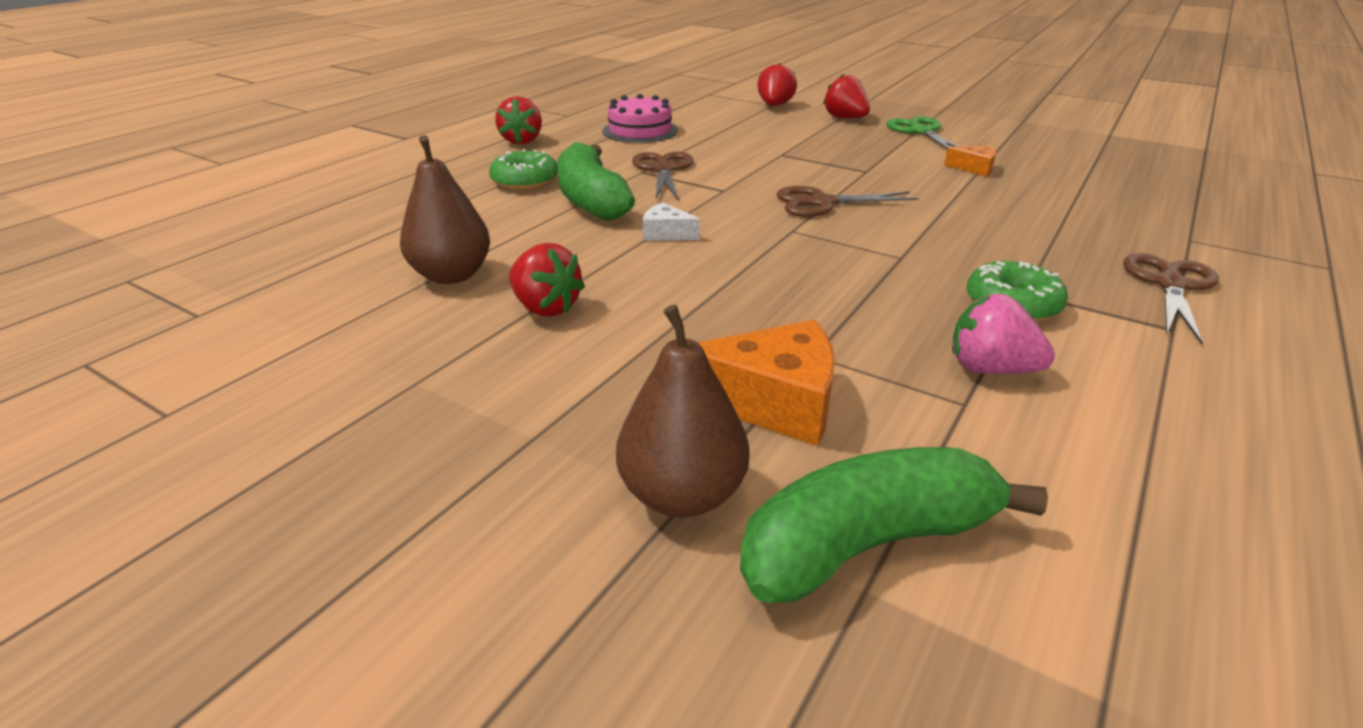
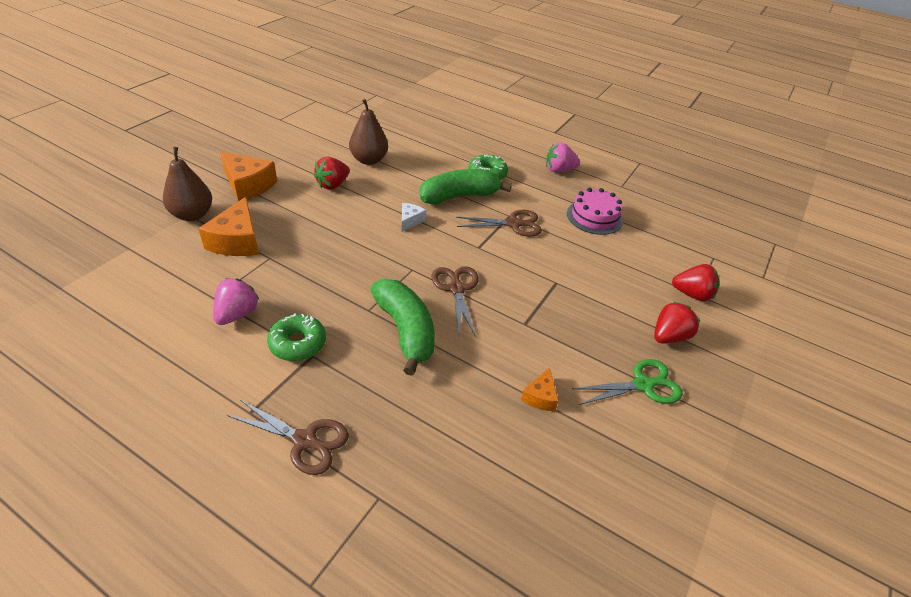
camera: 85 degrees right, 10 degrees up
red strawberry [495,96,542,145] -> pink strawberry [546,143,580,173]
green banana [740,447,1048,603] -> green banana moved to [371,279,435,376]
none -> orange cheese [220,152,277,201]

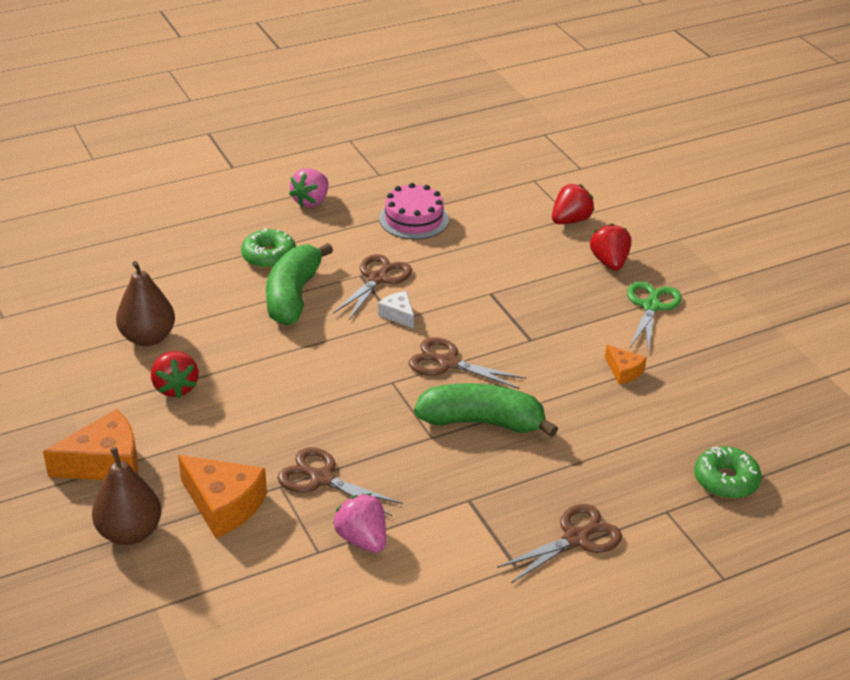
camera: 55 degrees left, 5 degrees down
green donut [267,313,326,361] -> green donut moved to [694,446,761,499]
white cheese [402,203,426,232] -> white cheese moved to [378,291,414,329]
none -> brown scissors [278,447,403,516]

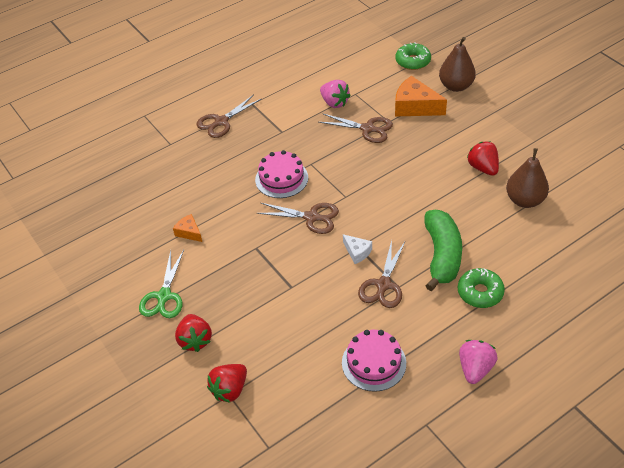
camera: 175 degrees right, 10 degrees up
orange cheese [43,409,138,480] -> none
green banana [414,383,558,437] -> pink cake [255,150,308,198]
green donut [694,446,761,499] -> green donut moved to [395,43,431,70]

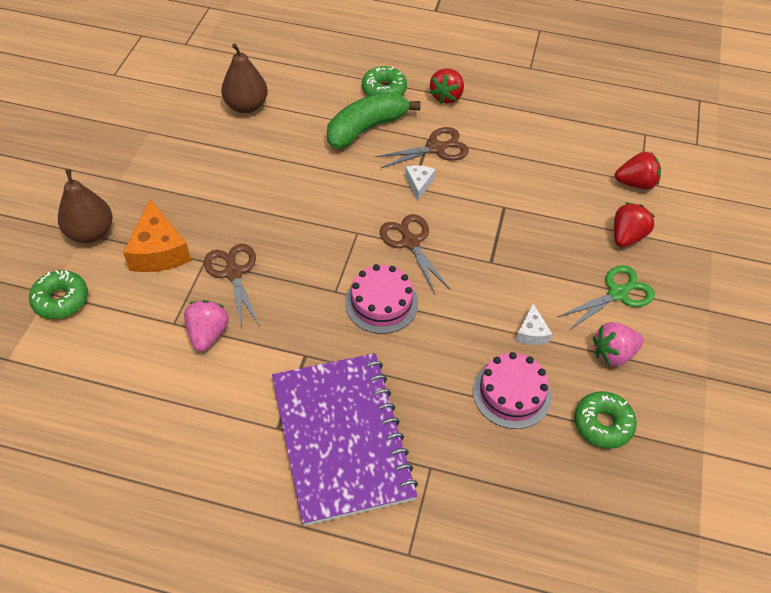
camera: 135 degrees left, 5 degrees up
orange cheese [173,214,202,242] -> white cheese [516,303,552,345]
brown scissors [196,95,261,138] -> purple notebook [272,353,418,526]
pink cake [342,330,406,392] -> pink cake moved to [473,352,552,429]
pink strawberry [459,340,498,384] -> pink strawberry moved to [593,322,643,366]
red strawberry [467,141,499,176] -> red strawberry moved to [430,68,464,104]
none -> green donut [574,391,637,449]

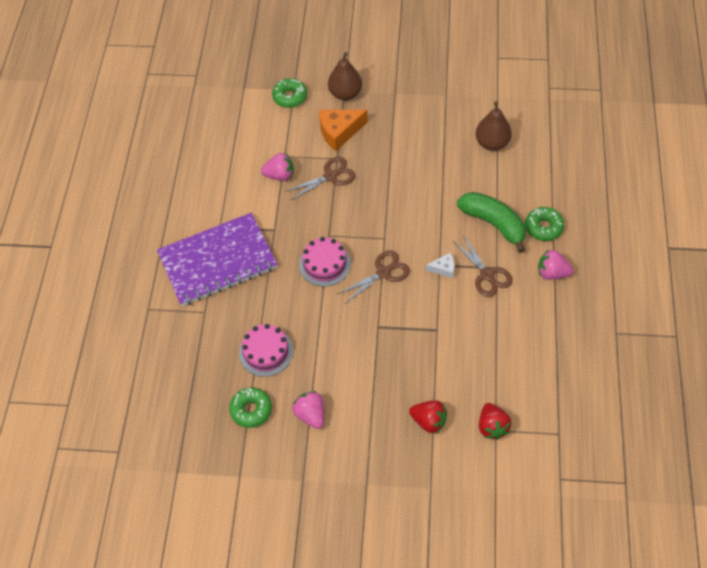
camera: 85 degrees right, 5 degrees up
red strawberry [430,68,464,104] -> pink strawberry [538,249,574,280]
white cheese [516,303,552,345] -> none
green scissors [558,265,655,331] -> none

